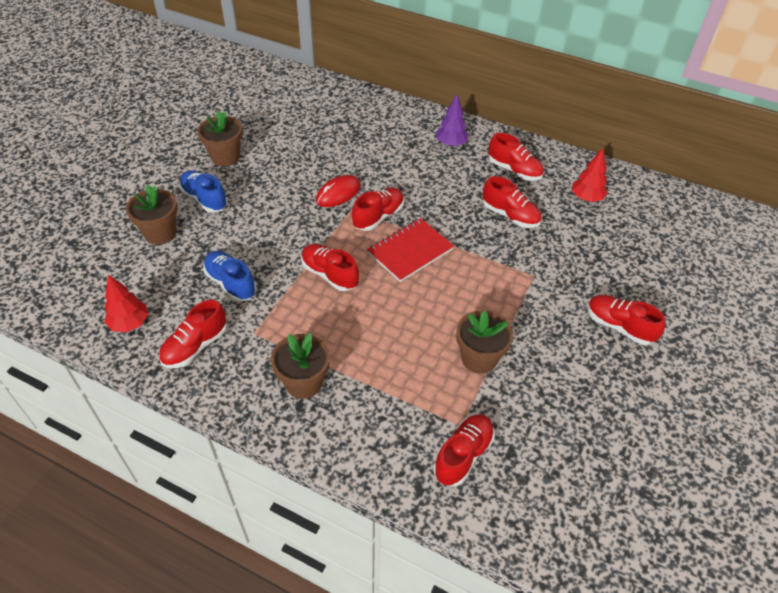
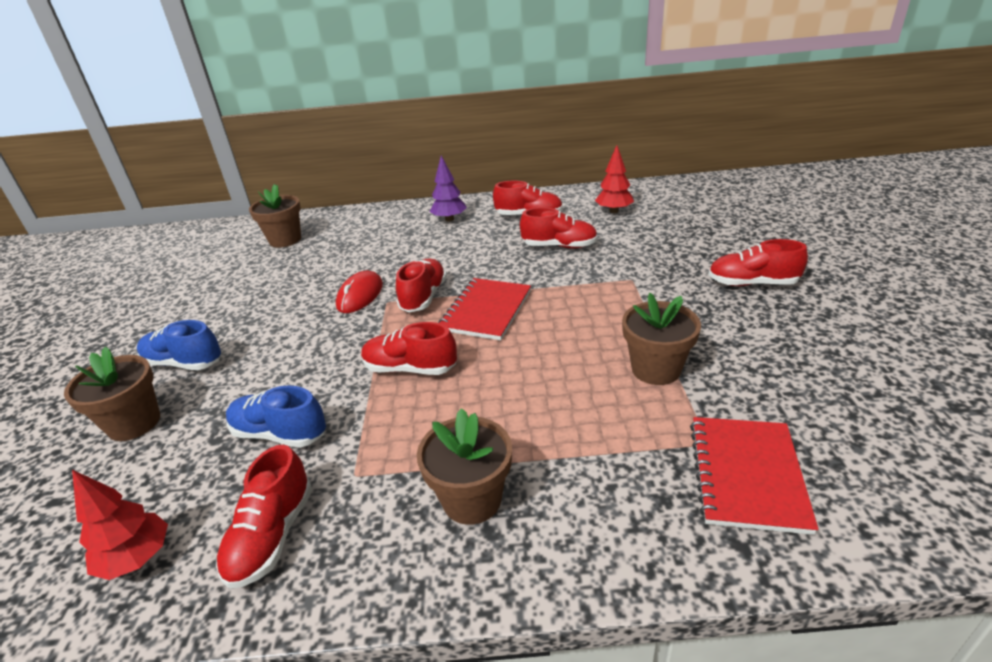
camera: 25 degrees left, 15 degrees down
brown flower pot [197,111,243,166] -> brown flower pot moved to [249,184,301,248]
red shoe [434,414,495,486] -> red notebook [690,417,819,535]

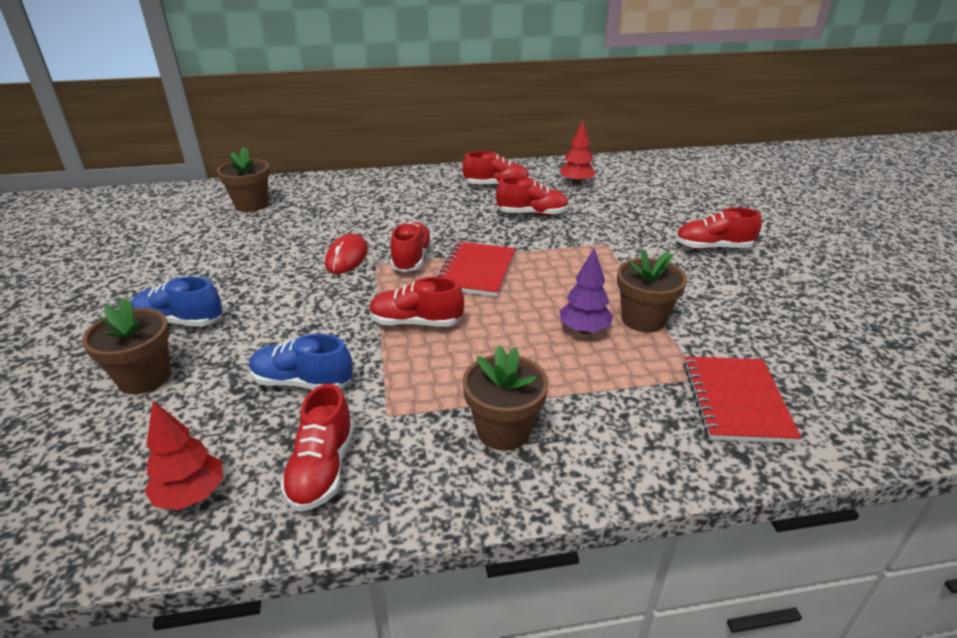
camera: 10 degrees left, 0 degrees up
purple tree [429,155,467,221] -> purple tree moved to [559,248,613,334]

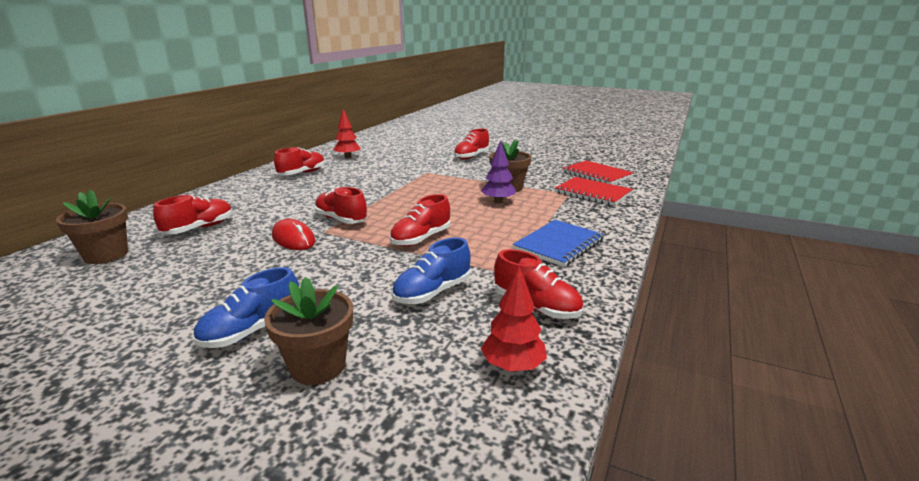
camera: 55 degrees left, 10 degrees down
red notebook [437,241,516,297] -> red notebook moved to [562,160,634,184]
brown flower pot [462,345,549,451] -> blue notebook [513,220,604,267]
red shoe [496,176,569,216] -> red shoe moved to [153,195,233,234]

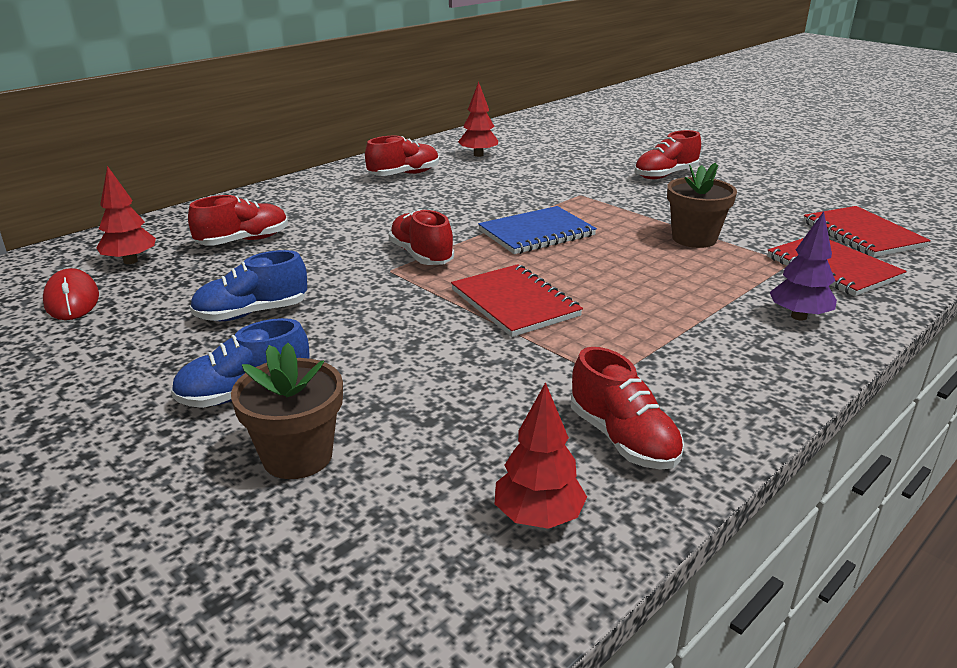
camera: 20 degrees right, 5 degrees up
brown flower pot [56,190,128,264] -> red tree [96,166,156,264]
red mouse [272,219,316,250] -> red mouse moved to [43,268,99,320]
red shoe [390,194,450,247] -> red notebook [451,264,583,337]
blue shoe [392,237,471,304] -> blue shoe moved to [190,250,307,321]
purple tree [481,140,516,203] -> purple tree moved to [769,211,837,321]
blue notebook [513,220,604,267] -> blue notebook moved to [478,206,597,254]

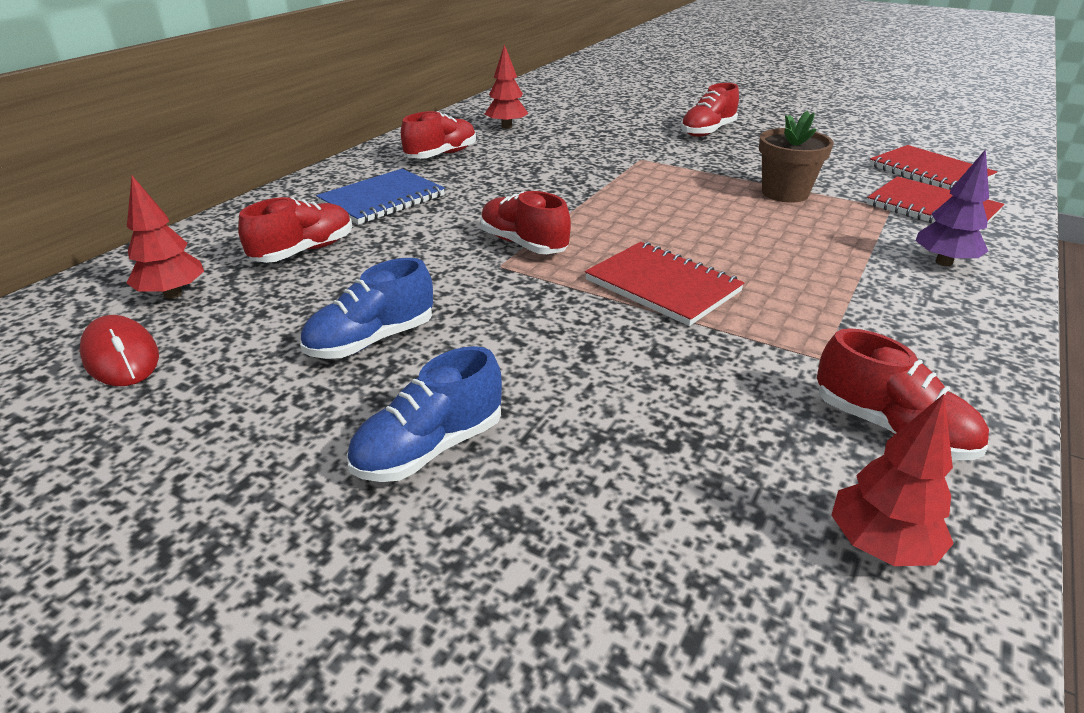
camera: 15 degrees left, 5 degrees up
brown flower pot [231,343,343,479] -> none
blue notebook [478,206,597,254] -> blue notebook moved to [316,169,445,225]

